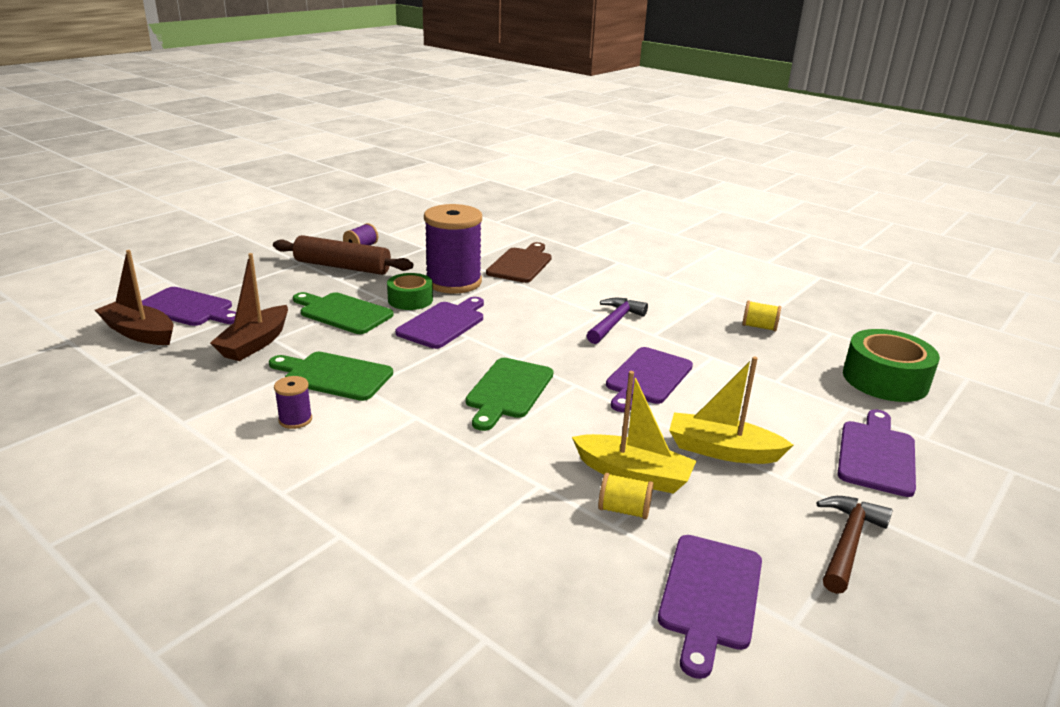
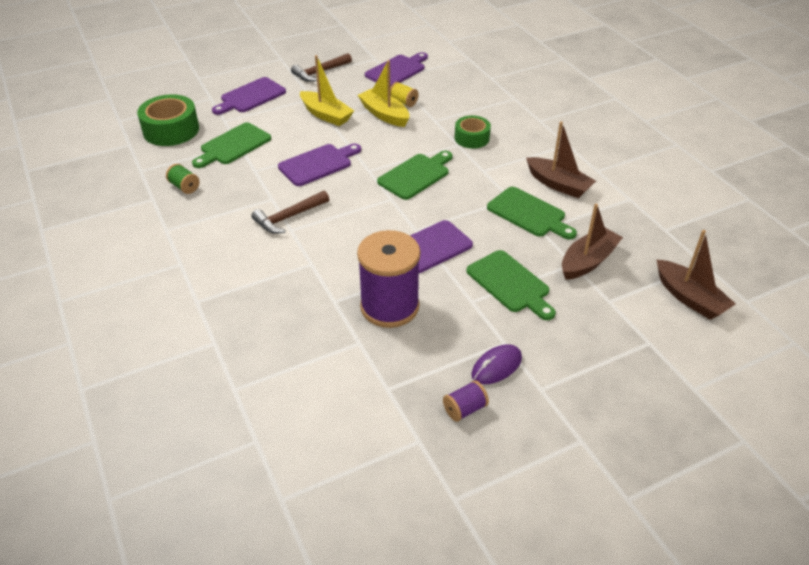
camera: 155 degrees left, 15 degrees up
purple cutting board [142,287,236,326] -> none
brown rolling pin [273,235,413,275] -> purple mouse [471,344,522,384]
purple spool [274,376,312,429] -> brown boat [526,121,596,198]
green tape [387,273,433,310] -> green tape moved to [455,116,491,149]
brown cutting board [486,242,552,283] -> none
purple hammer [587,298,648,344] -> brown hammer [252,190,329,234]
yellow spool [742,300,781,332] -> green spool [166,164,200,194]
none -> green cutting board [192,122,271,168]

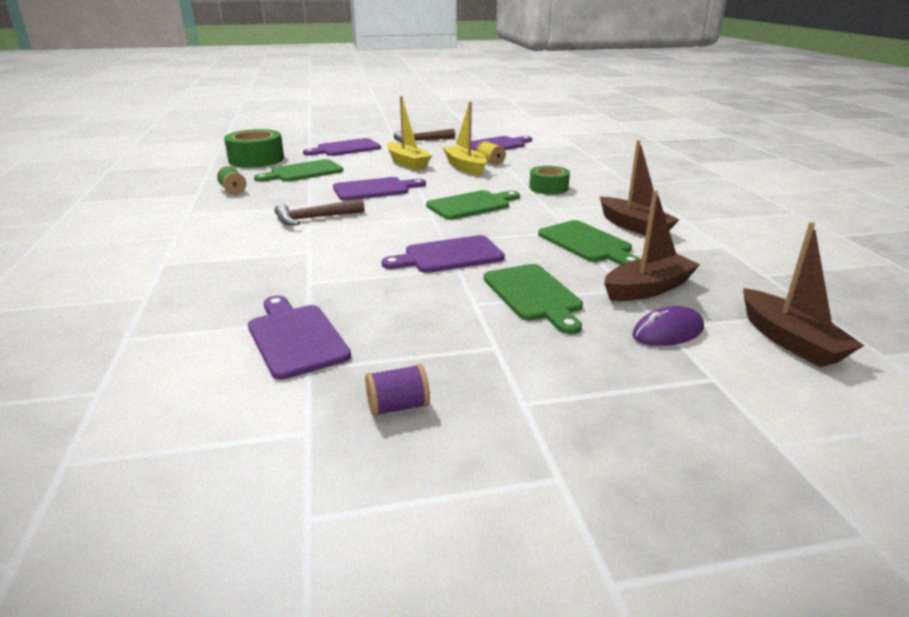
camera: 15 degrees right, 15 degrees down
purple spool [357,230,420,328] -> none
purple mouse [471,344,522,384] -> purple mouse moved to [632,306,704,346]
none -> purple cutting board [248,295,351,380]

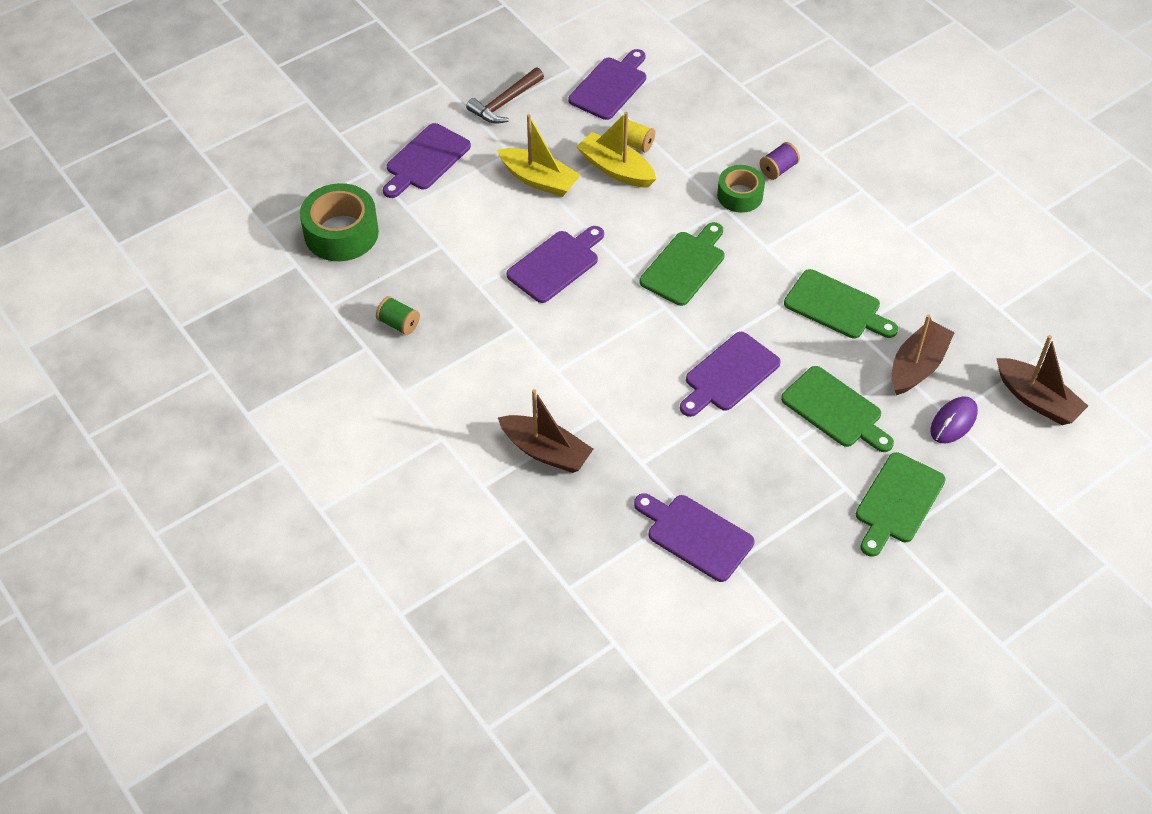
camera: 25 degrees left, 25 degrees up
green cutting board [254,159,343,182] -> green cutting board moved to [856,452,946,557]
brown hammer [275,199,365,225] -> none
purple spool [365,364,430,417] -> purple spool moved to [759,142,800,180]
brown boat [600,140,680,236] -> brown boat moved to [498,389,593,473]

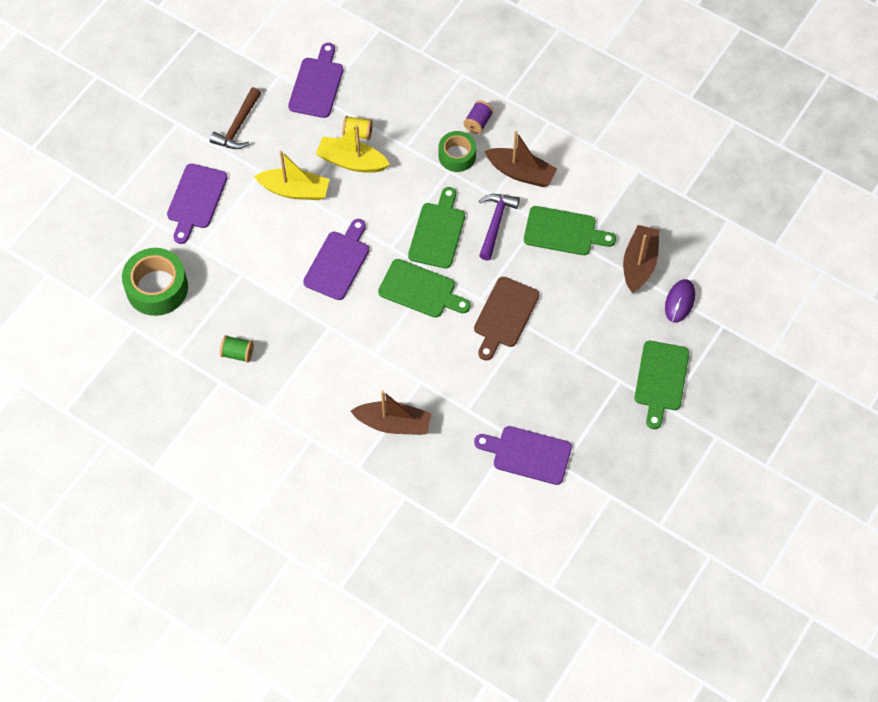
camera: 20 degrees left, 10 degrees up
purple cutting board [680,332,781,417] -> brown cutting board [474,277,540,361]
green cutting board [781,366,894,452] -> green cutting board moved to [378,259,471,318]
brown boat [996,335,1088,425] -> brown boat moved to [484,131,557,187]
none -> purple hammer [479,194,520,260]

